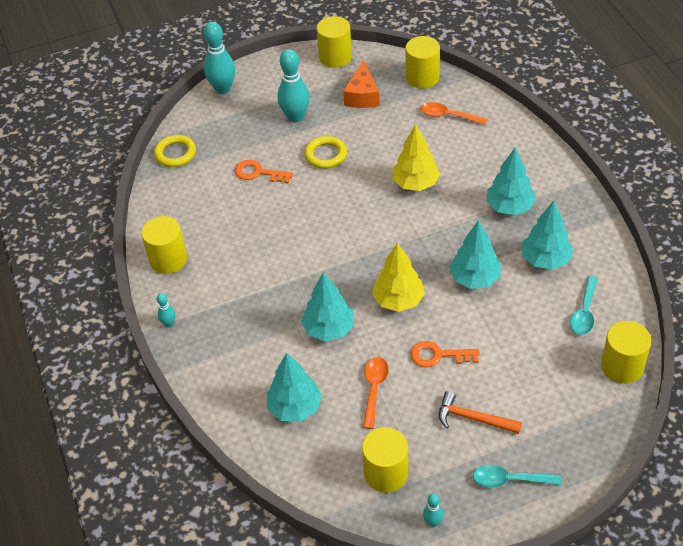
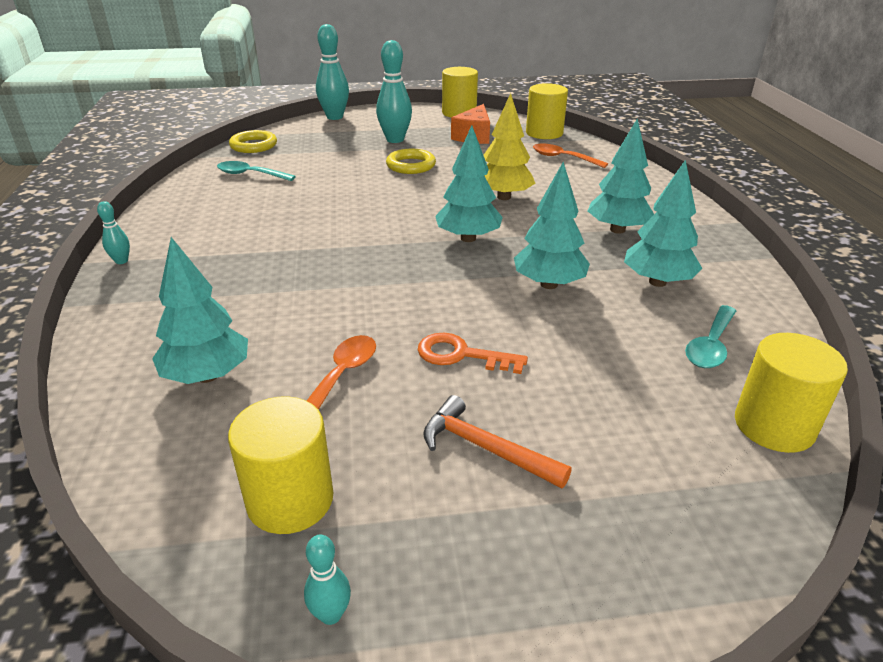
camera: 10 degrees right, 15 degrees down
yellow cylinder [141,216,187,274] -> none
orange key [235,160,293,184] -> none
turquoise tree [301,273,354,341] -> turquoise tree moved to [435,125,503,242]
yellow tree [372,243,425,312] -> none
turquoise spoon [473,464,561,488] -> turquoise spoon moved to [217,161,296,181]

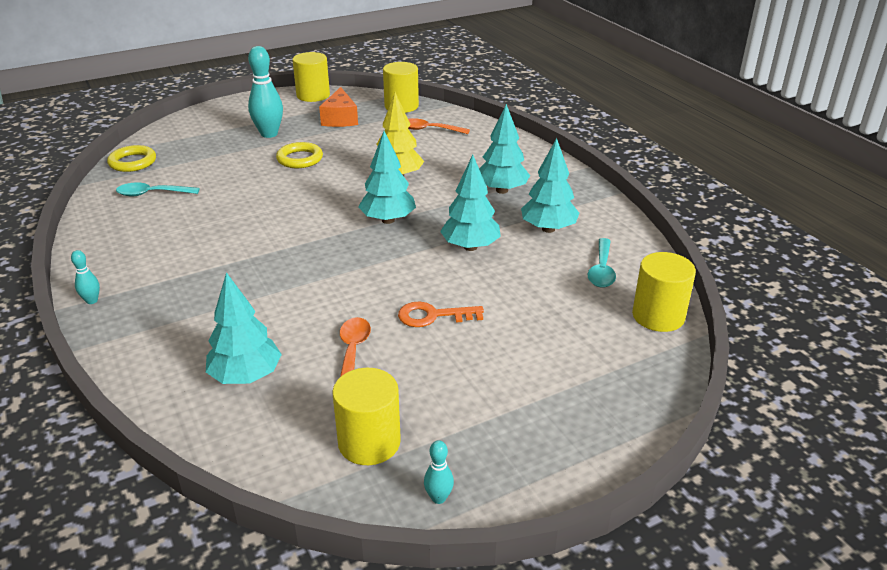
camera: 20 degrees left, 0 degrees up
turquoise bowling pin [316,24,349,120] -> none
orange hammer [423,395,572,488] -> none

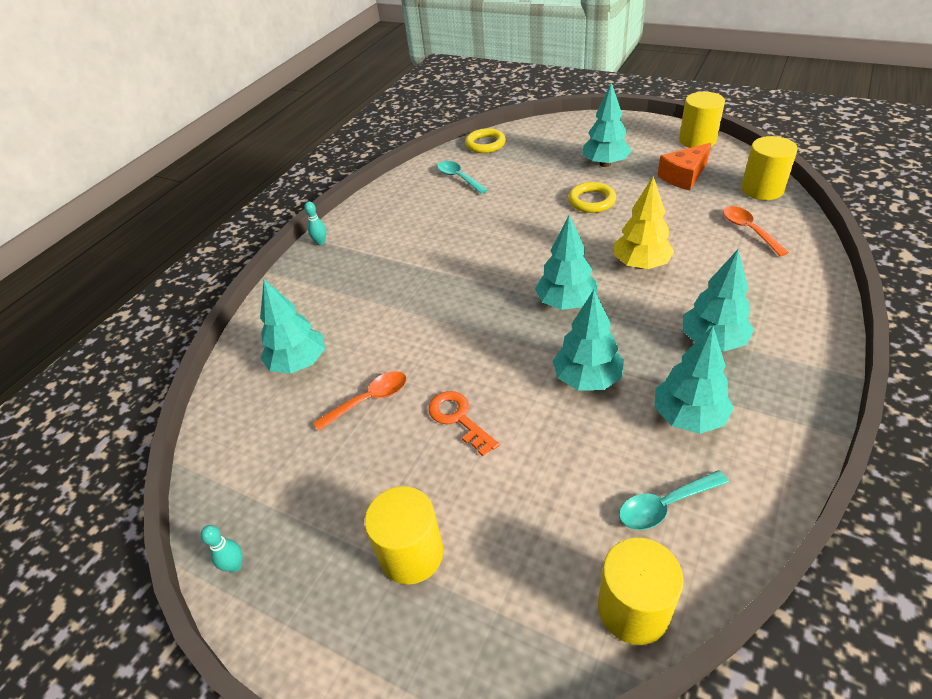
camera: 60 degrees right, 10 degrees up
turquoise bowling pin [248,46,283,138] -> turquoise tree [582,82,631,167]
yellow cylinder [332,368,401,465] -> yellow cylinder moved to [365,486,443,584]

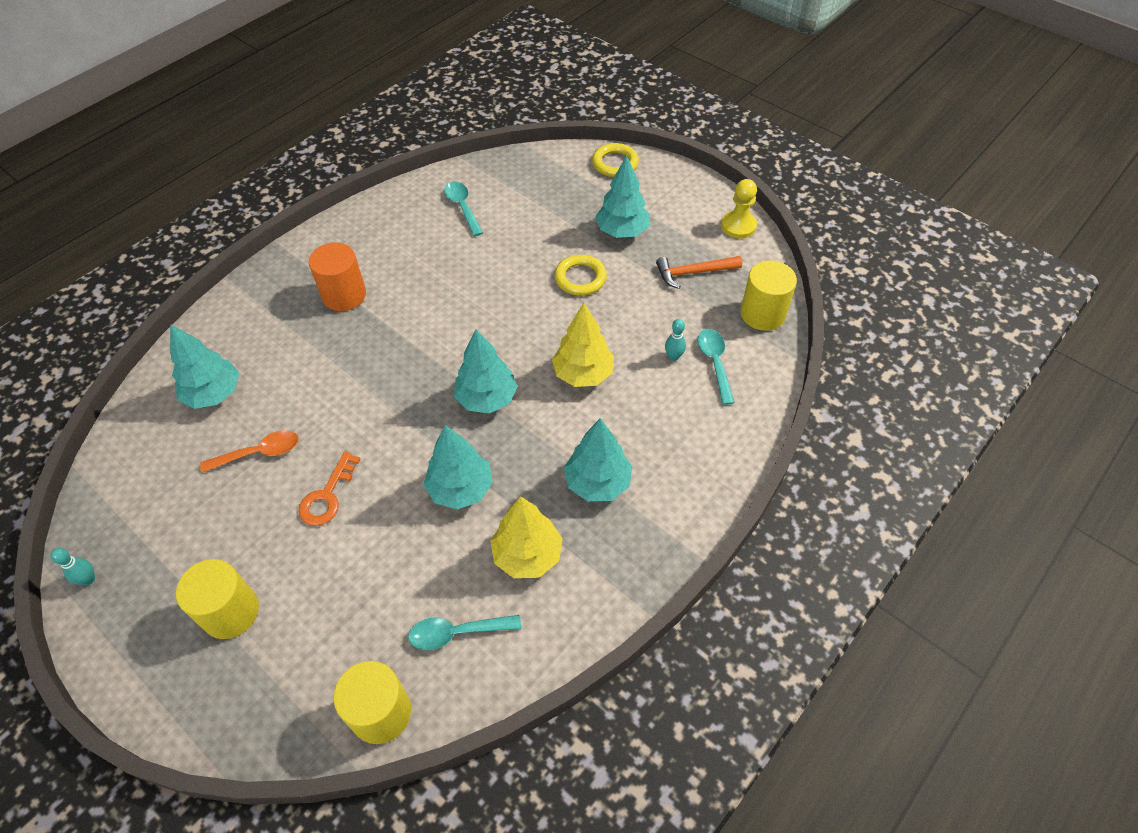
camera: 10 degrees right, 10 degrees up
turquoise bowling pin [304,202,326,245] -> turquoise bowling pin moved to [665,319,686,361]
orange key [428,391,499,456] -> orange key turned 135 degrees counterclockwise [298,452,361,526]
yellow ring [465,128,506,153] -> yellow ring moved to [592,143,639,177]
turquoise tree [655,326,734,434] -> yellow tree [490,496,563,578]
orange cheese [658,143,711,191] -> orange hammer [656,256,742,289]
yellow cylinder [679,92,725,148] -> yellow pawn [721,179,757,239]
orange spoon [723,206,789,256] -> turquoise spoon [697,329,735,405]
none -> orange cylinder [309,242,366,311]

